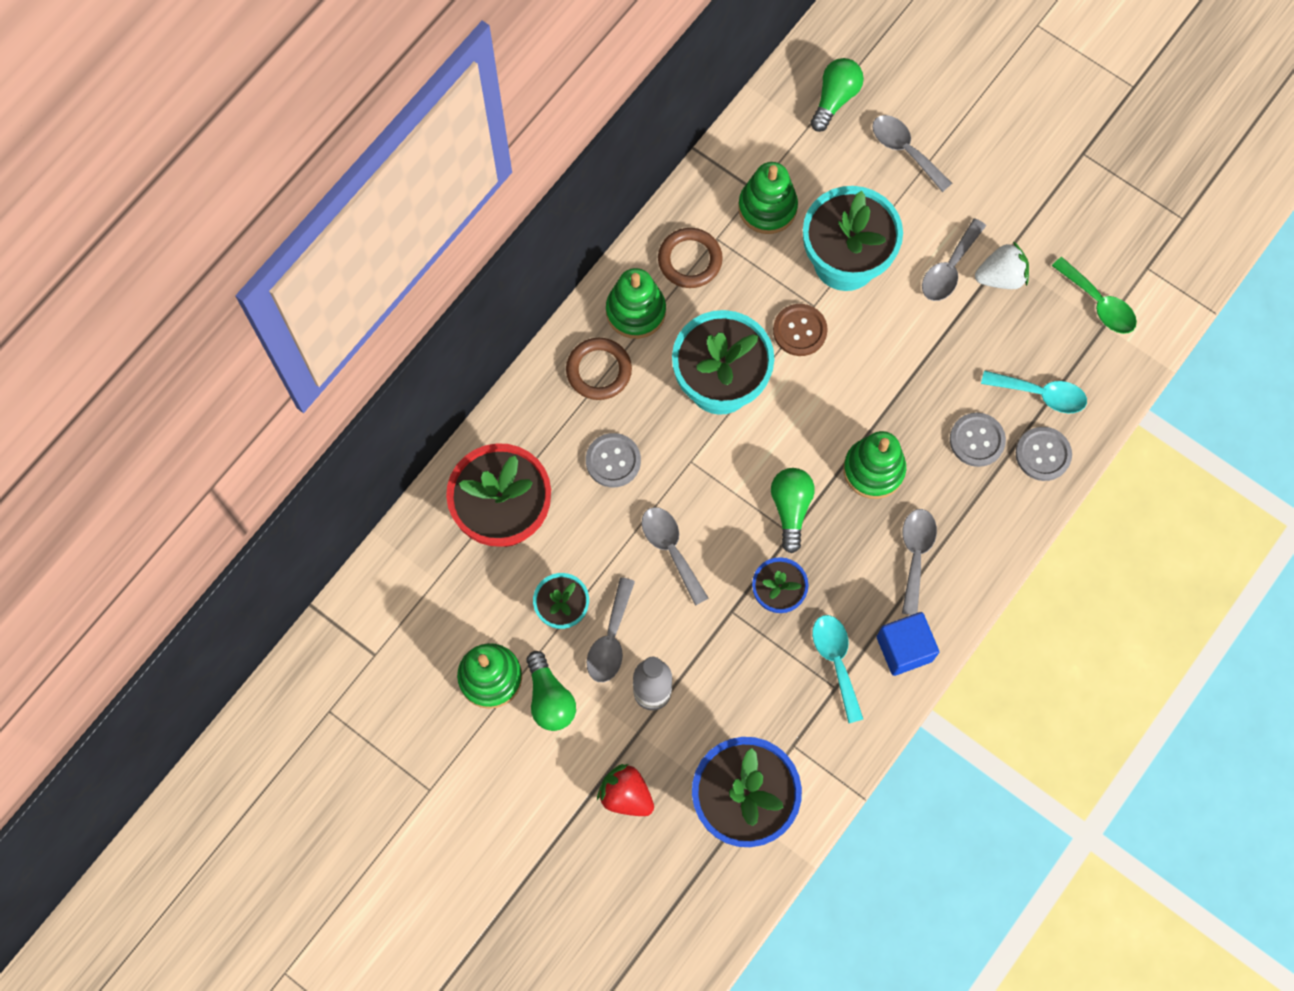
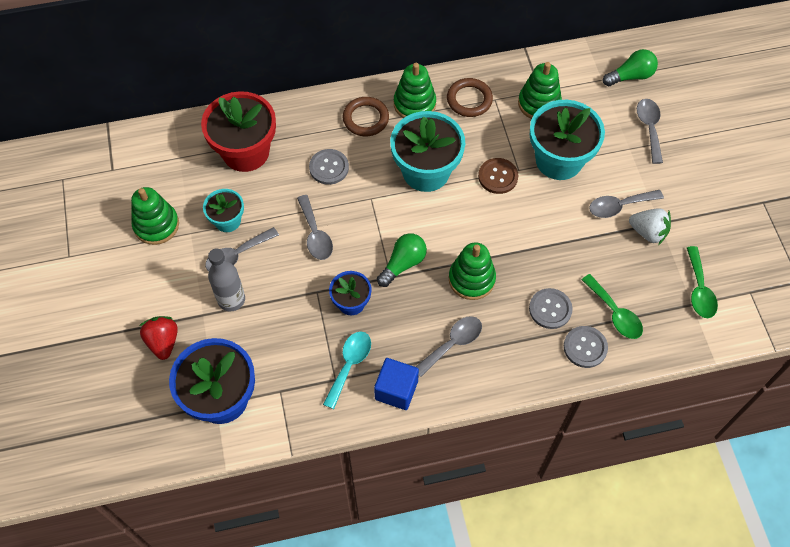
camera: 40 degrees right, 10 degrees down
green light bulb [526,651,576,731] -> none
grey spoon [642,507,709,606] -> grey spoon turned 150 degrees clockwise [297,195,333,260]
turquoise spoon [981,370,1087,413] -> green spoon [581,274,643,339]

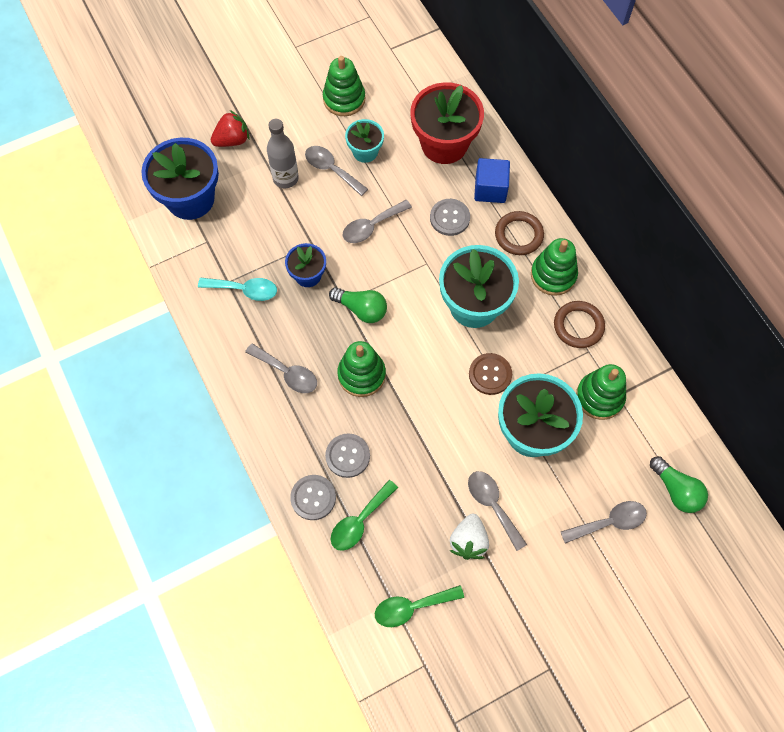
camera: 75 degrees right, 5 degrees up
blue cube [374,358,419,410] -> blue cube moved to [474,158,510,203]

